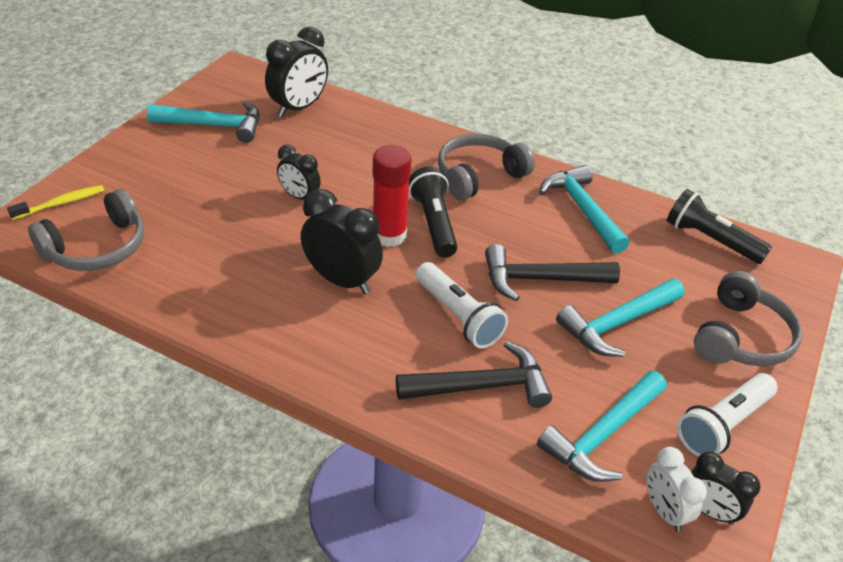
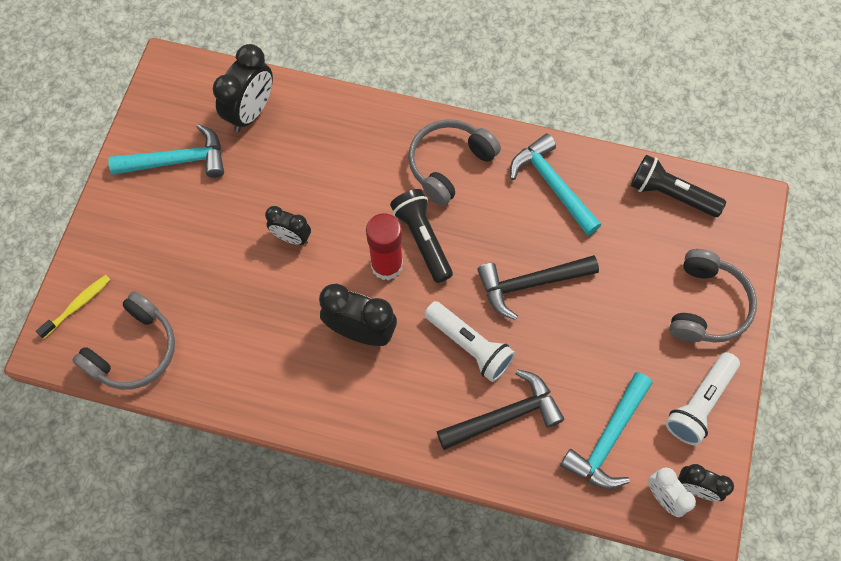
camera: 10 degrees left, 25 degrees up
turquoise hammer [556,278,685,357] -> none

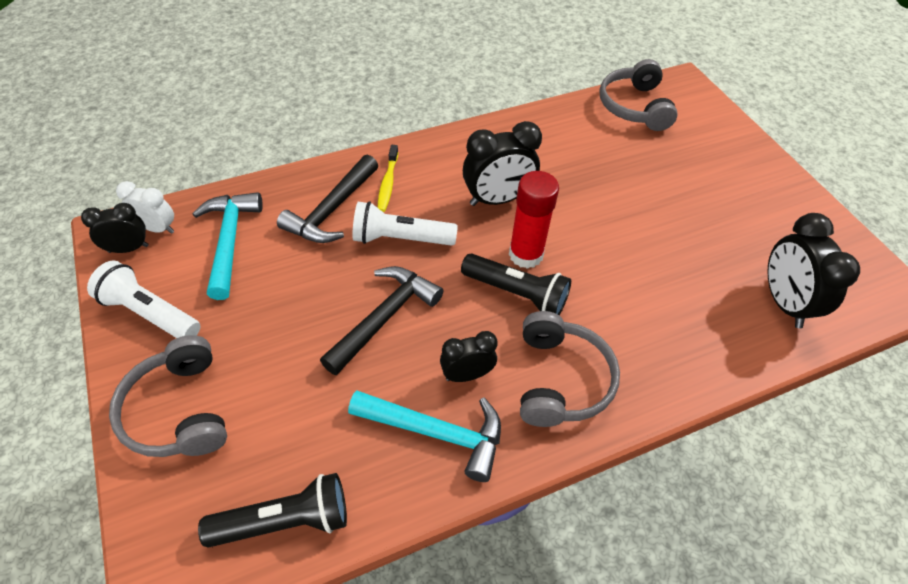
camera: 140 degrees right, 15 degrees down
yellow toothbrush [36,275,111,338] -> yellow toothbrush moved to [378,145,398,212]
turquoise hammer [108,124,224,178] -> none
black clock [265,206,311,245] -> black clock moved to [440,331,498,382]
white flashlight [665,352,740,445] -> white flashlight turned 60 degrees counterclockwise [87,260,200,338]

